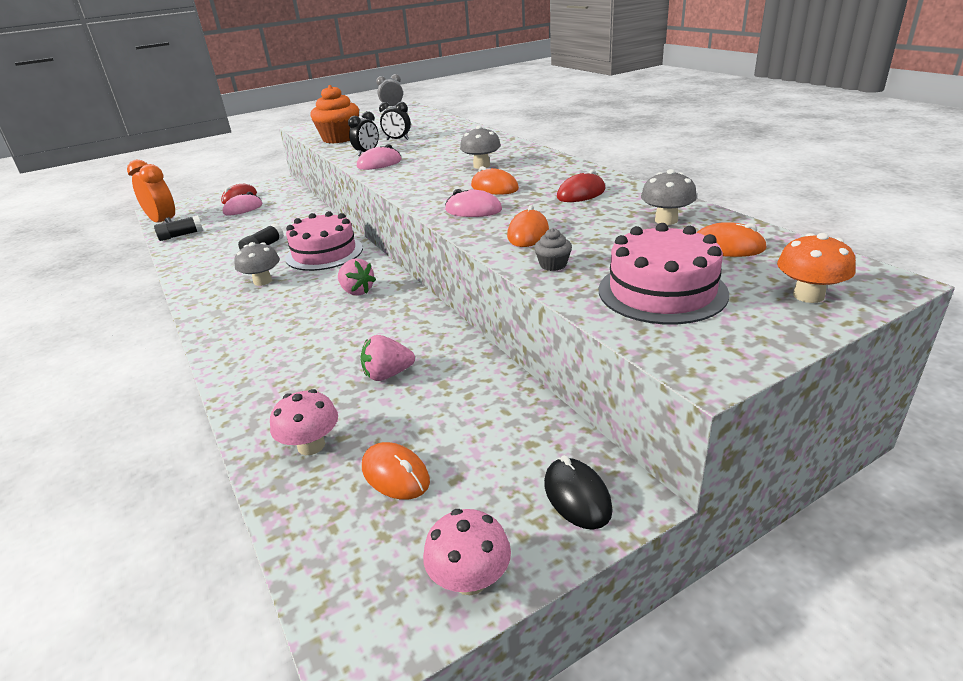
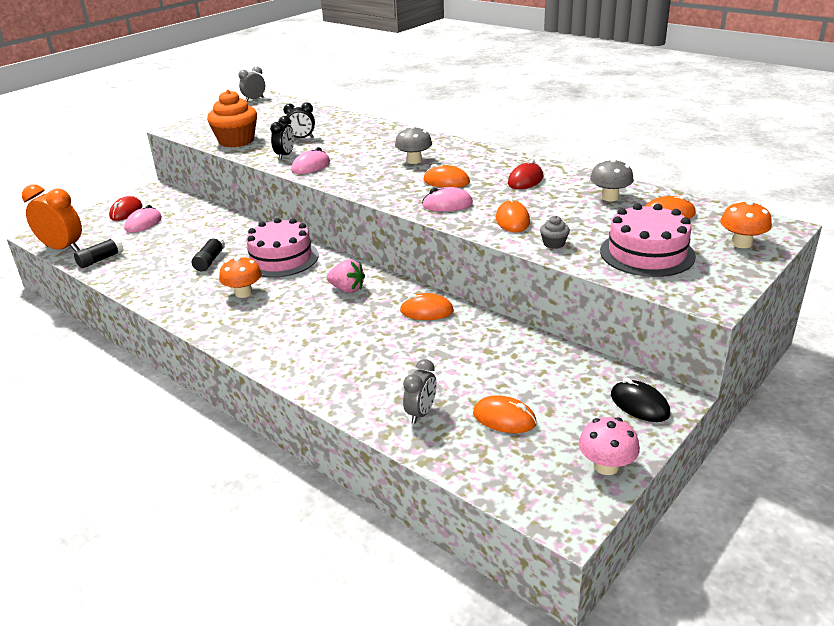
camera: 20 degrees left, 0 degrees up
grey mushroom [234,242,280,286] -> orange mushroom [219,256,262,298]
pink mushroom [270,389,338,455] -> grey clock [403,359,436,424]
pink strawberry [360,335,415,381] -> none
none -> orange mouse [400,293,454,320]

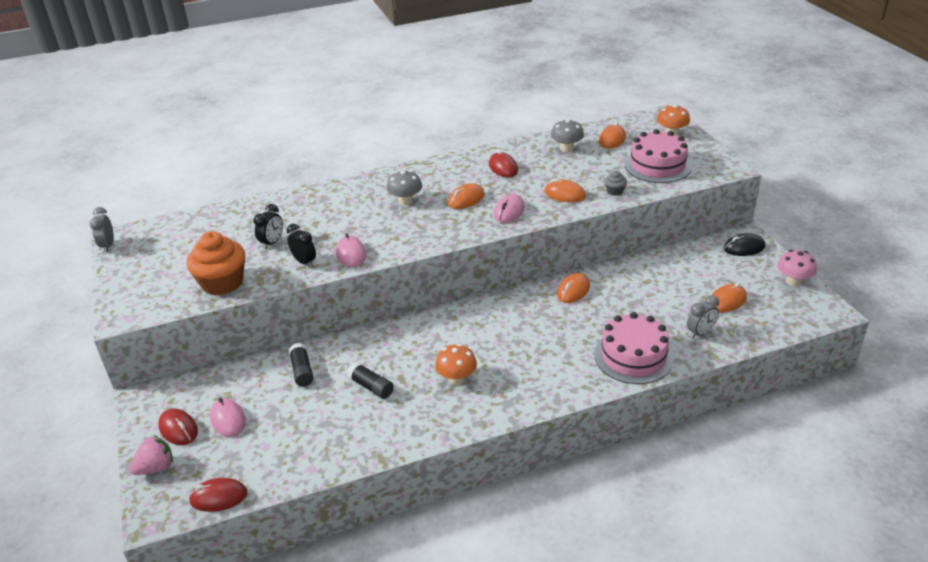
camera: 60 degrees left, 5 degrees up
orange clock [22,185,82,252] -> red mouse [189,478,248,512]
black glue stick [74,237,124,268] -> black glue stick moved to [289,343,314,387]
pink cake [245,218,319,277] -> pink cake moved to [594,312,674,384]
pink strawberry [327,259,365,293] -> pink strawberry moved to [129,436,173,475]
grey clock [403,359,436,424] -> grey clock turned 90 degrees clockwise [687,295,719,338]

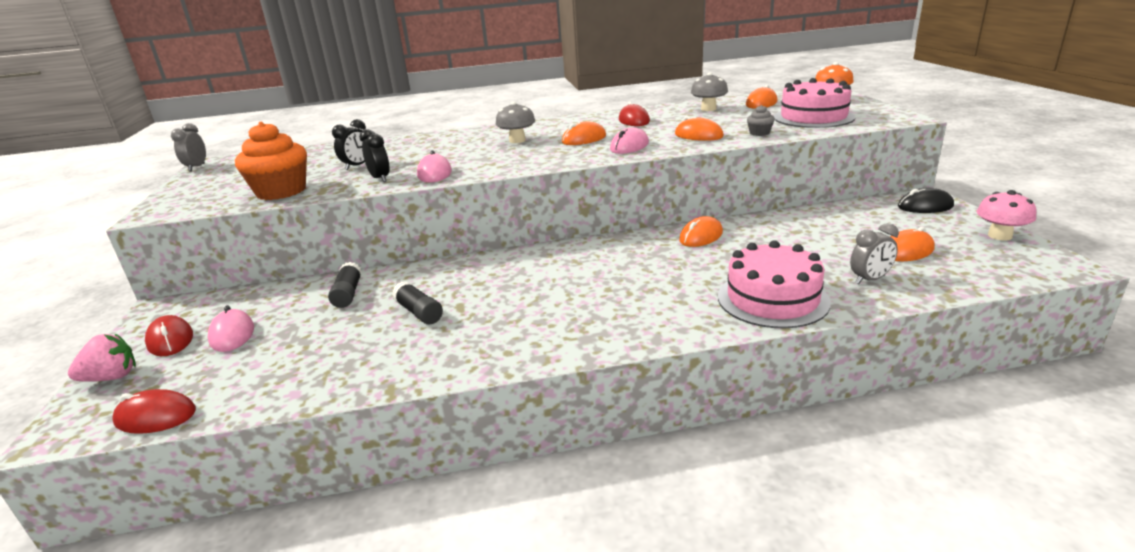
camera: 10 degrees right, 10 degrees down
orange mushroom [435,344,477,385] -> none

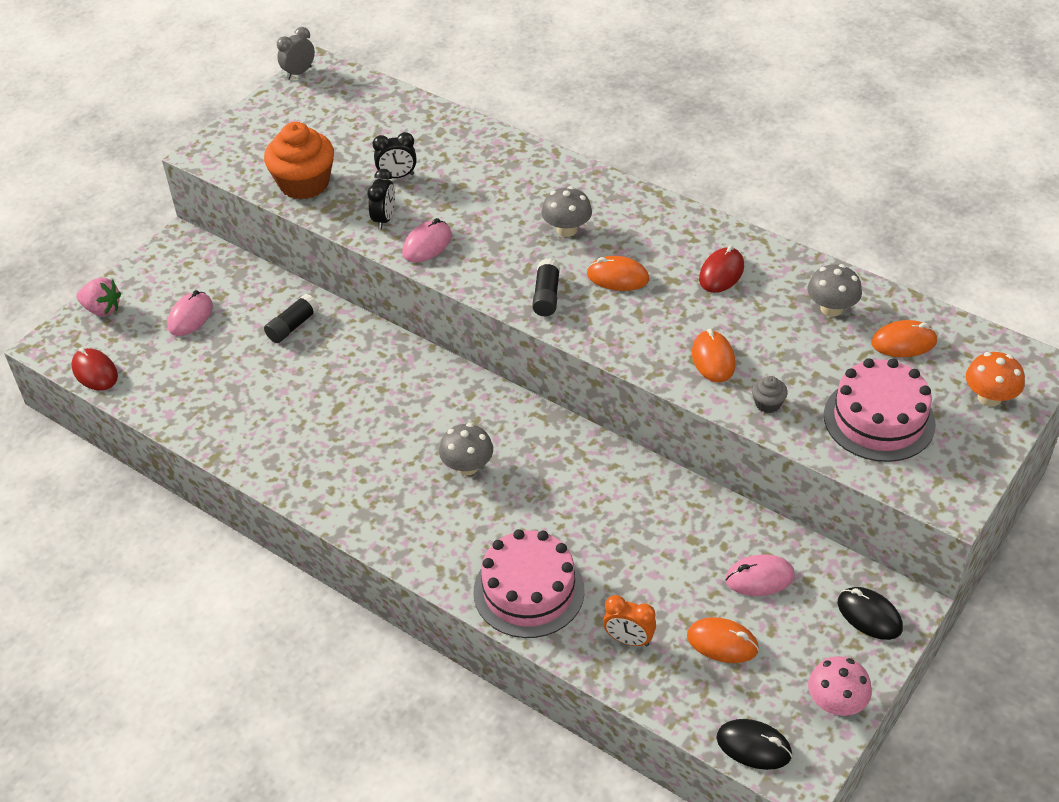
camera: 45 degrees right, 20 degrees up
red mouse [145,315,193,356] -> none
black glue stick [392,281,443,324] -> black glue stick moved to [532,259,560,316]
pink mouse [610,127,649,154] -> pink mouse moved to [725,554,795,596]
orange mouse [679,216,723,247] -> none
grey clock [850,223,899,284] -> orange clock [603,595,656,647]
none -> grey mushroom [439,423,493,475]
none -> black mouse [716,719,792,770]

